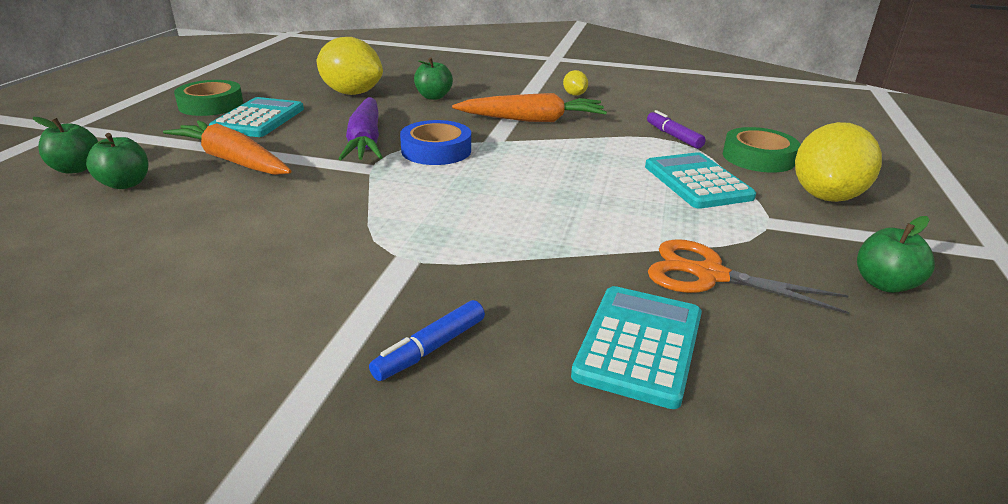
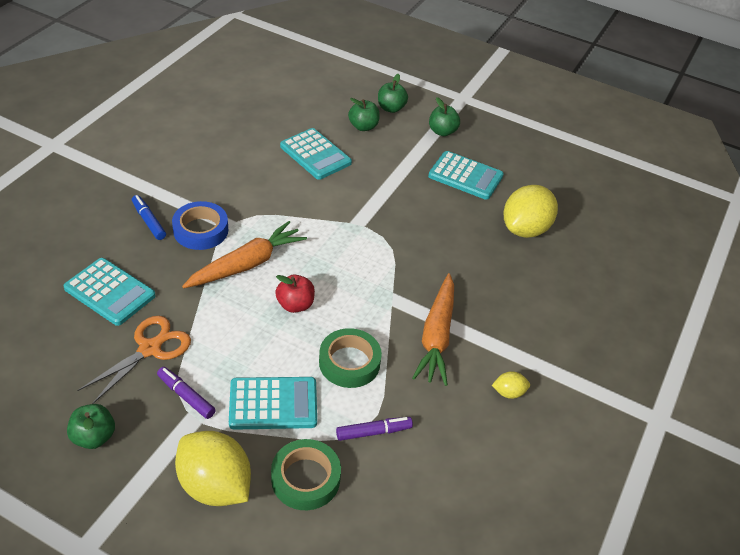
camera: 100 degrees right, 15 degrees up
orange carrot [163,120,292,175] -> orange carrot moved to [182,221,307,288]
green tape [174,80,243,116] -> green tape moved to [319,328,382,388]
purple carrot [338,97,383,160] -> none
blue tape [400,120,471,165] -> blue tape moved to [172,201,228,250]
green apple [414,57,453,100] -> green apple moved to [429,97,460,136]
none -> purple marker [157,367,216,419]
none -> red apple [275,275,315,313]
none -> turquoise calculator [280,128,352,180]

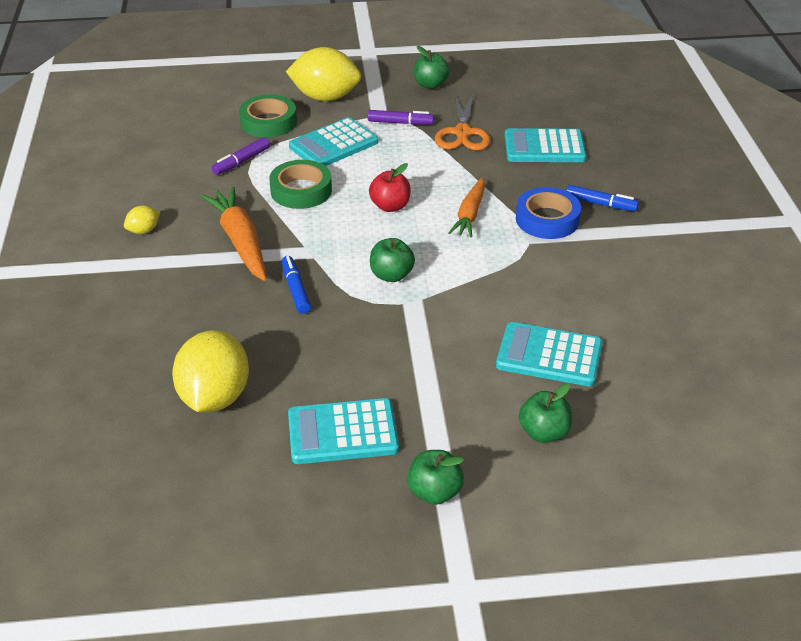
camera: 150 degrees right, 5 degrees down
orange carrot [182,221,307,288] -> orange carrot [448,177,485,238], size x0.66
green apple [378,74,408,113] -> green apple moved to [370,238,415,282]
none -> blue marker [281,256,311,314]

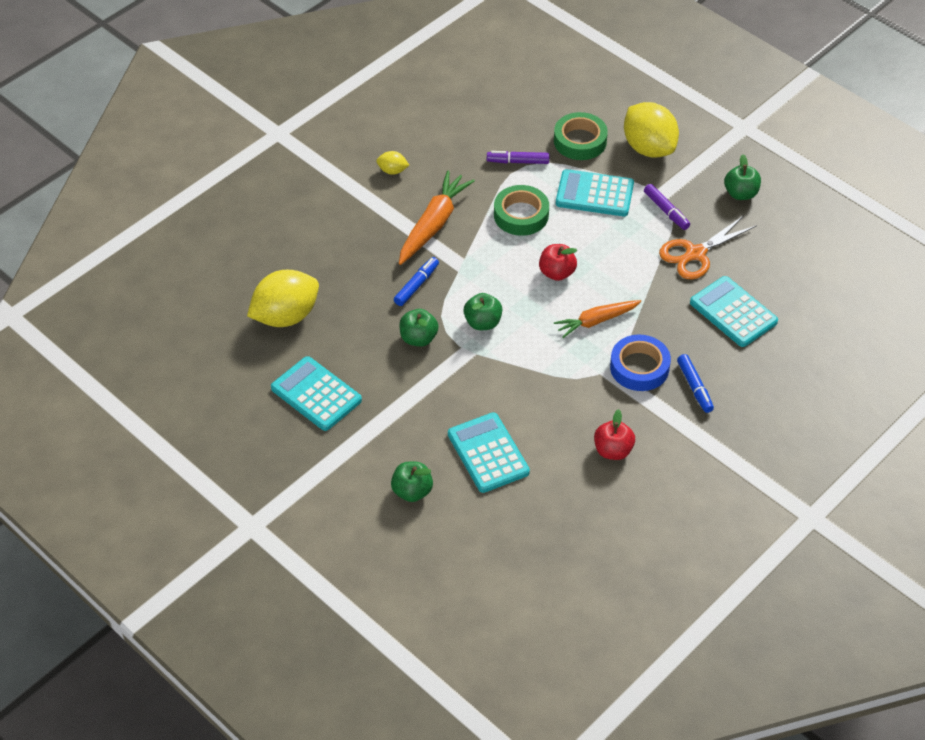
camera: 50 degrees right, 10 degrees up
green apple [407,450,464,505] -> green apple moved to [399,309,438,347]
none -> red apple [594,409,635,460]

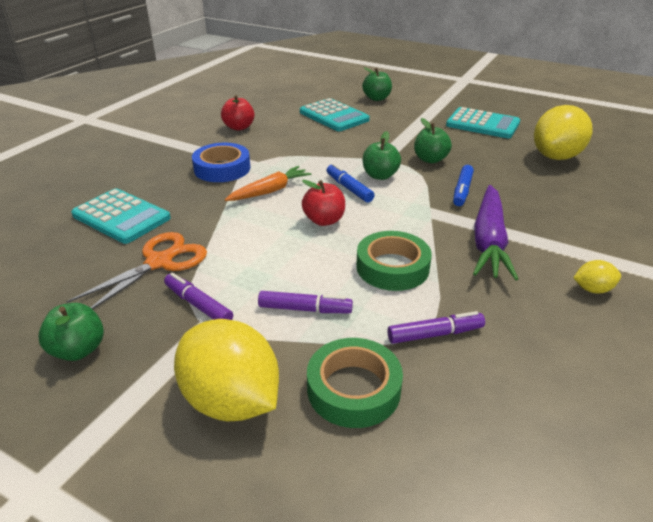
camera: 165 degrees right, 15 degrees down
orange carrot [399,170,475,265] -> purple carrot [473,185,518,280]
turquoise calculator [556,169,634,216] -> purple marker [258,291,353,313]
blue marker [677,354,714,413] -> blue marker moved to [327,163,375,203]

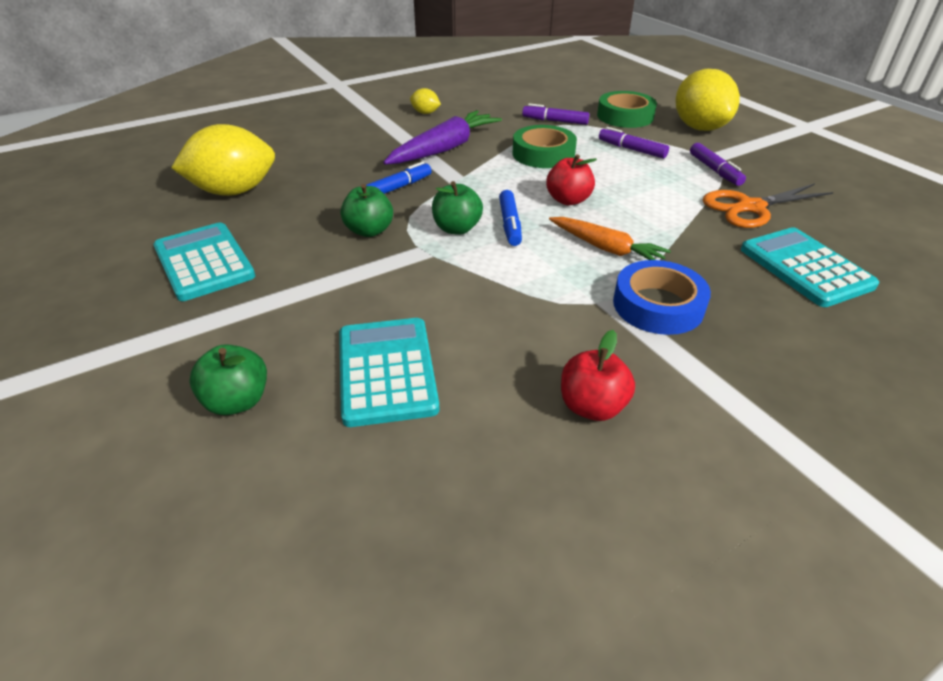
camera: 150 degrees left, 5 degrees up
green apple [38,303,104,361] -> none
orange carrot [225,166,312,201] -> orange carrot turned 135 degrees counterclockwise [549,217,671,260]

